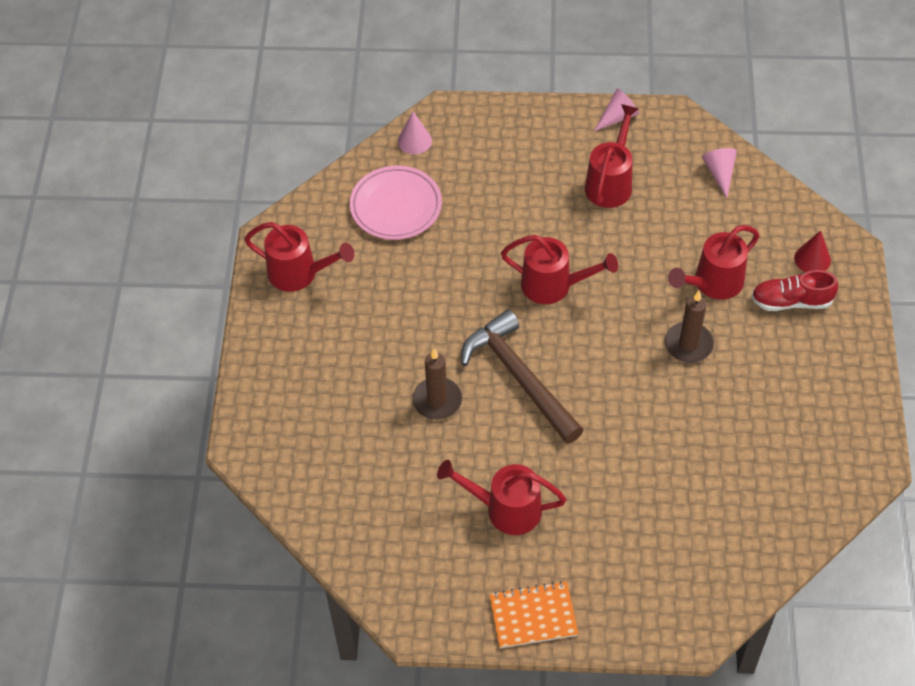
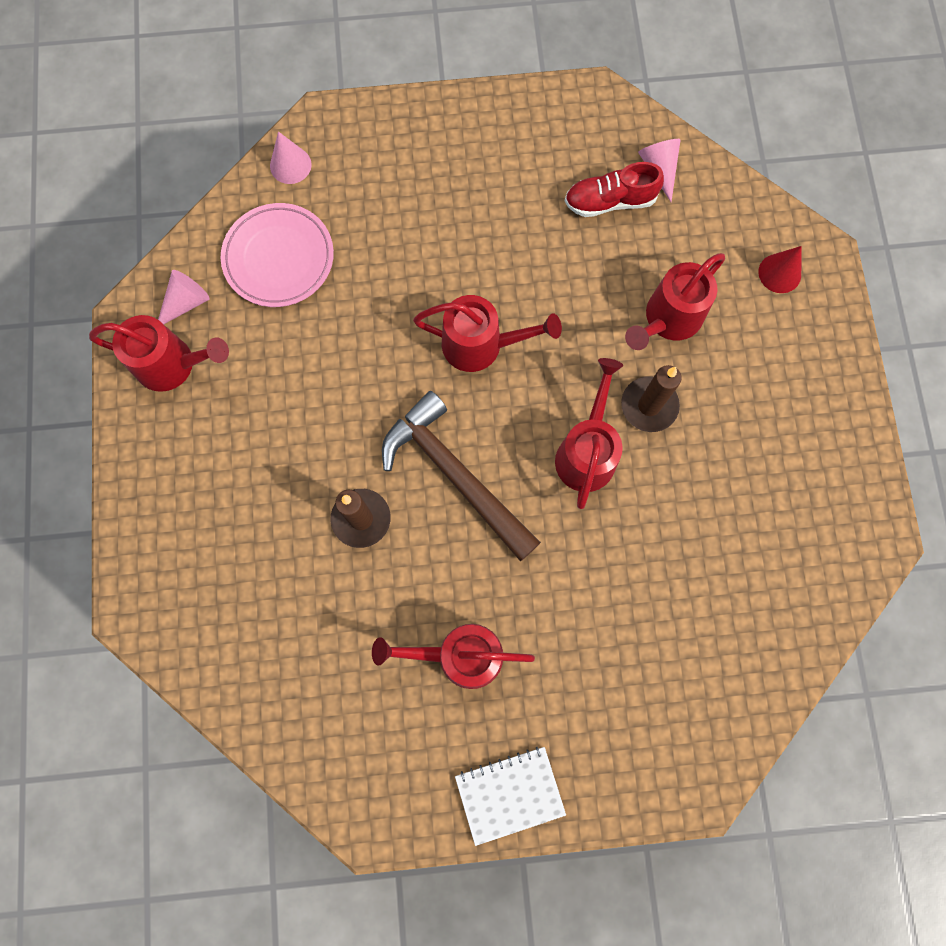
camera: 10 degrees left, 20 degrees up
orange notebook [489,581,578,648] -> white notebook [455,746,566,846]
red watering can [585,104,639,208] -> red watering can moved to [555,358,623,509]
pink cone [594,88,639,131] -> pink cone moved to [158,270,210,324]
red shoe [751,270,838,311] -> red shoe moved to [565,162,664,217]

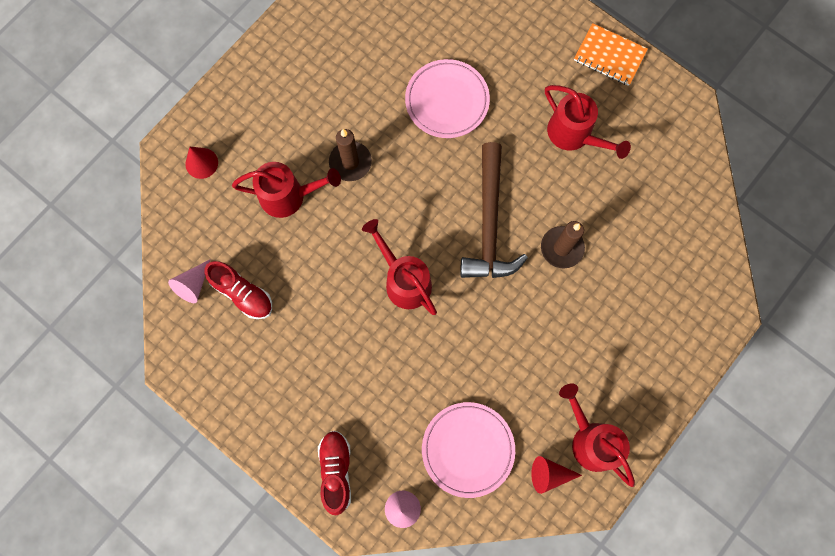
camera: 135 degrees left, 0 degrees up
pink cone [158,270,210,324] -> red cone [531,456,582,494]
white notebook [455,746,566,846] -> orange notebook [574,23,648,86]
red watering can [555,358,623,509] -> none
none -> red shoe [318,430,351,515]
none -> pink plate [405,59,490,138]

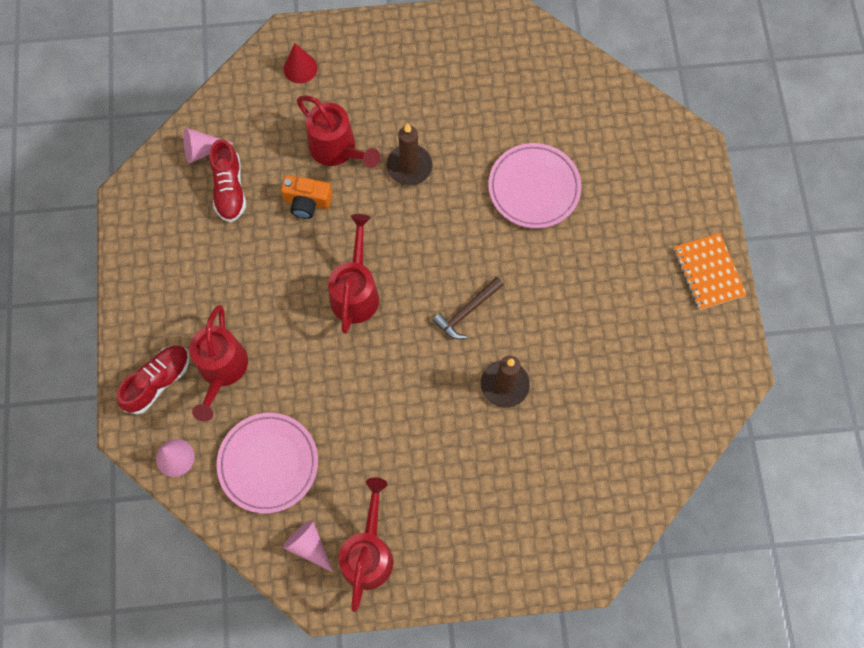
camera: 45 degrees right, 5 degrees down
brown hammer [460,142,528,278] -> brown hammer [432,277,504,339], size x0.52
red cone [531,456,582,494] -> pink cone [283,520,333,572]
red watering can [545,85,631,159] -> red watering can moved to [190,305,248,421]
none -> orange camera [281,175,332,219]

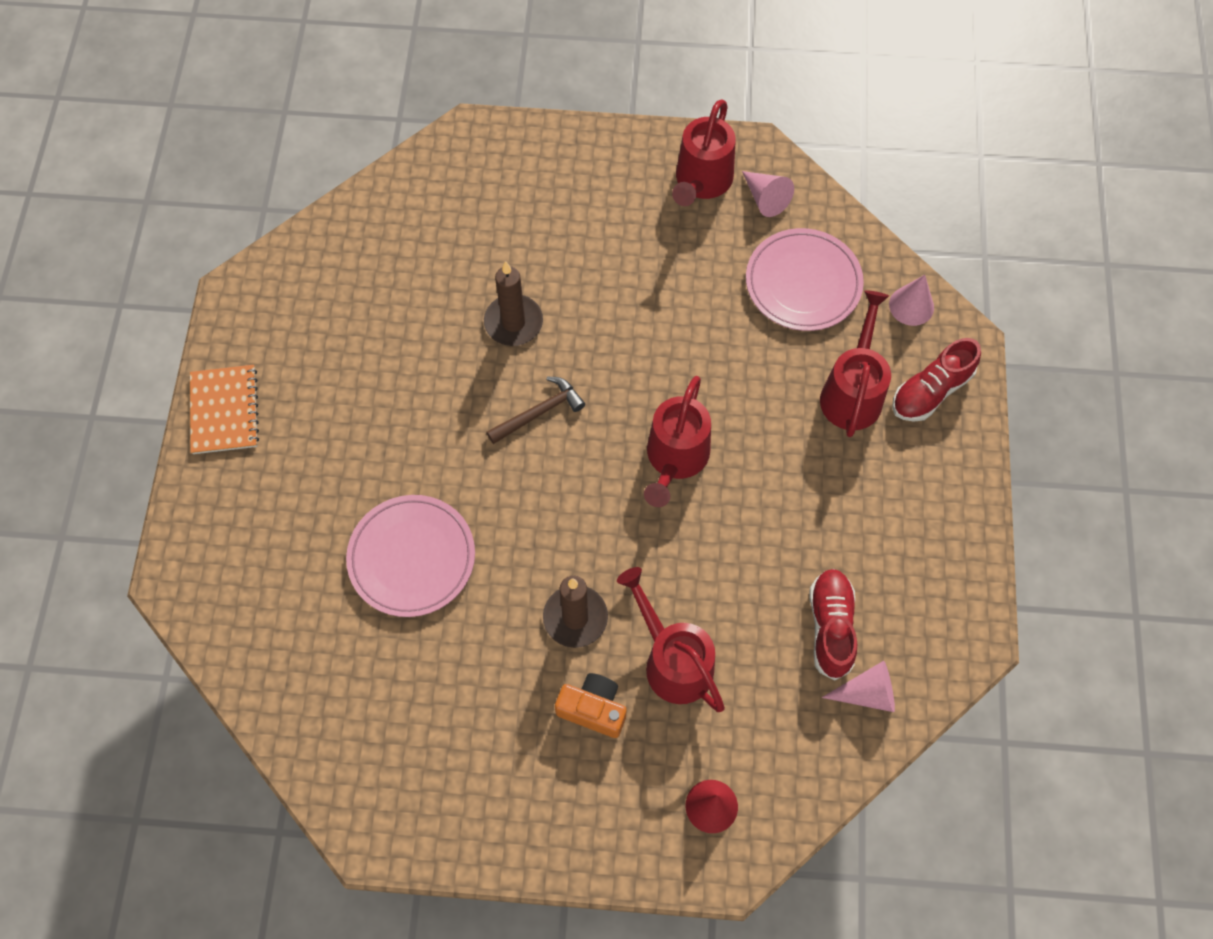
camera: 170 degrees left, 5 degrees down
orange camera [281,175,332,219] -> orange camera moved to [555,673,627,738]

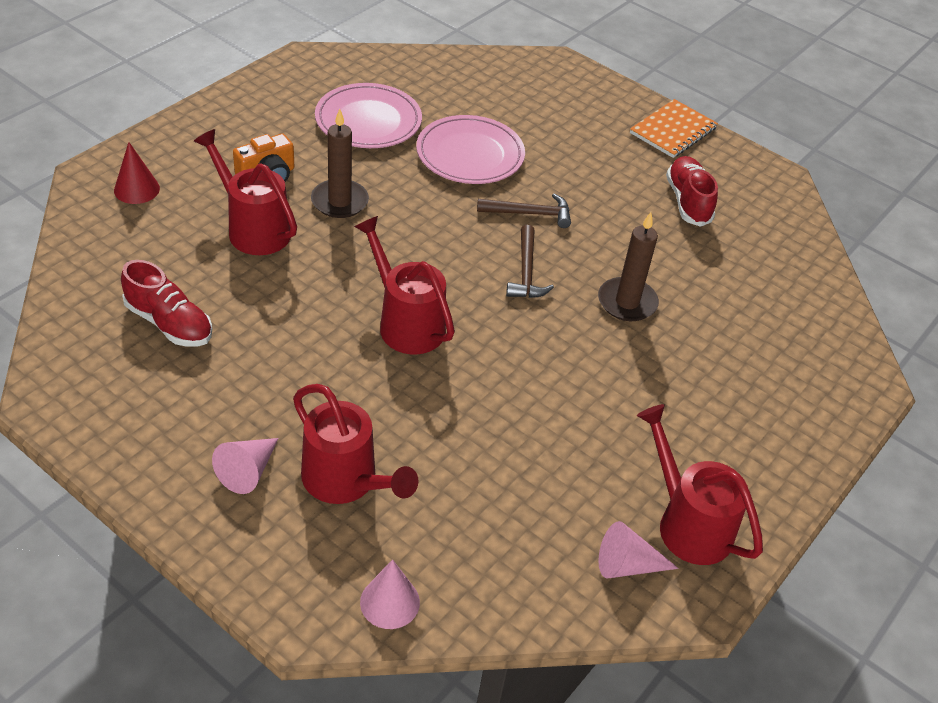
camera: 120 degrees right, 20 degrees down
orange notebook [190,365,259,454] -> orange notebook turned 75 degrees counterclockwise [630,99,718,158]
red watering can [617,567,725,712] -> red watering can turned 135 degrees counterclockwise [194,129,297,255]
pink plate [746,228,864,331] -> pink plate moved to [315,83,422,148]
pink cone [822,661,895,712] -> pink cone moved to [212,438,279,494]
red shoe [892,338,981,422] -> red shoe moved to [666,156,718,227]
none -> brown hammer [477,194,571,228]

